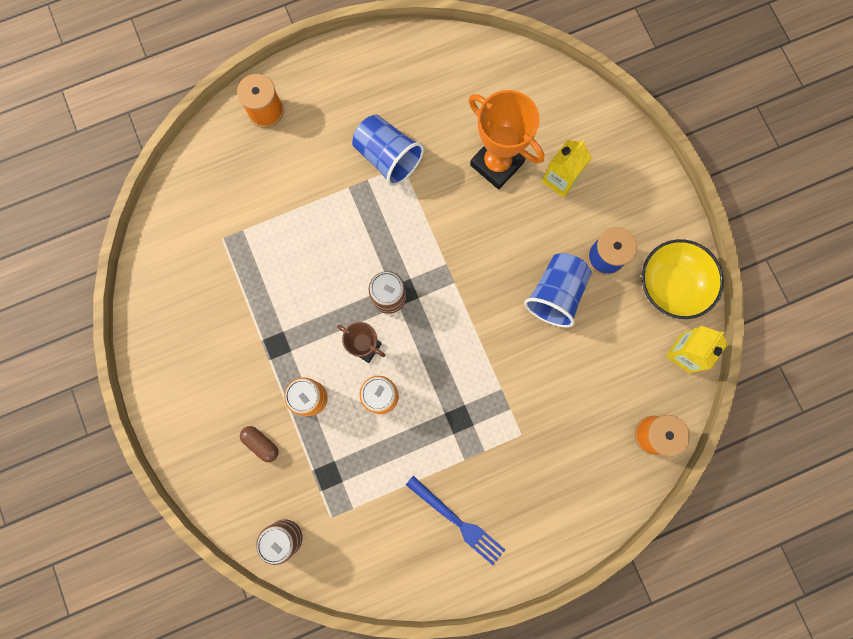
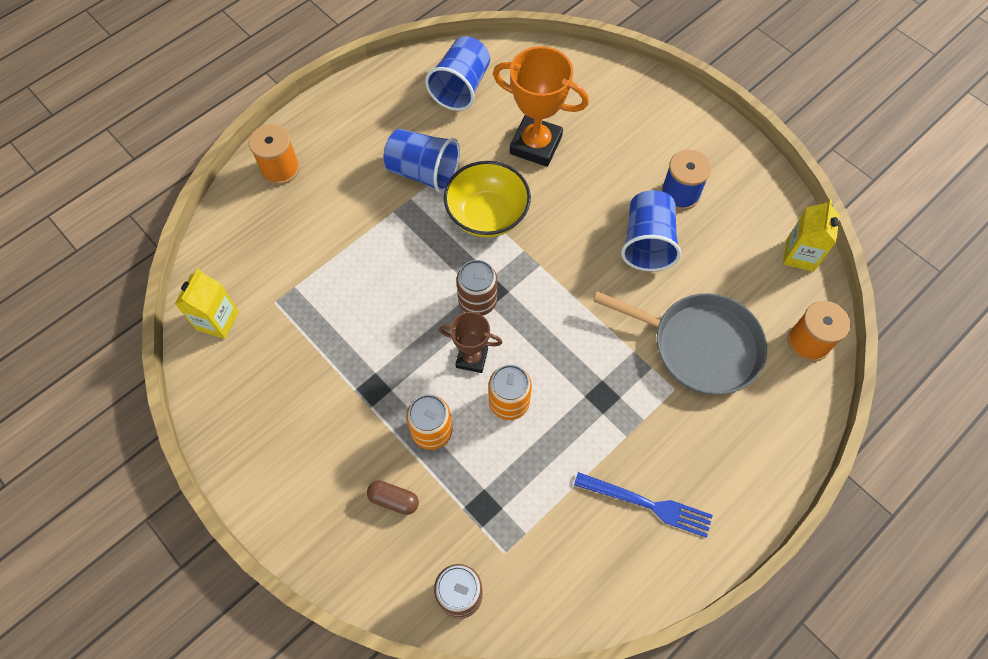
camera: 20 degrees left, 15 degrees down
yellow carton [542,140,592,198] -> yellow carton moved to [175,269,239,339]
yellow bowl [642,239,724,319] -> yellow bowl moved to [444,161,531,237]
none -> blue cup [425,36,490,111]
none -> grey pan [593,291,767,395]

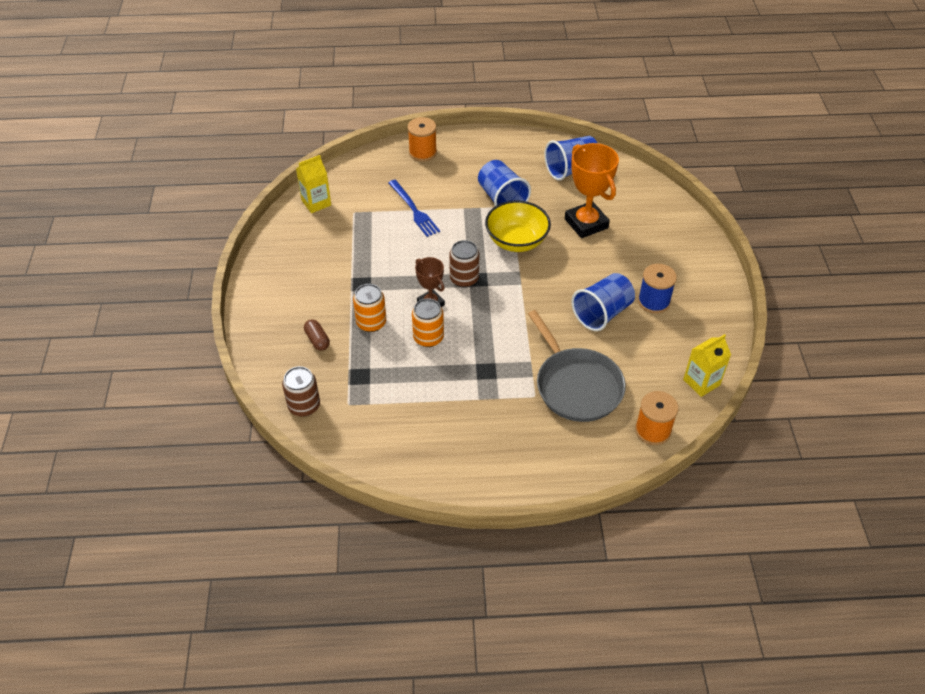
camera: 40 degrees right, 15 degrees down
blue fork [574,472,713,538] -> blue fork moved to [388,180,440,237]

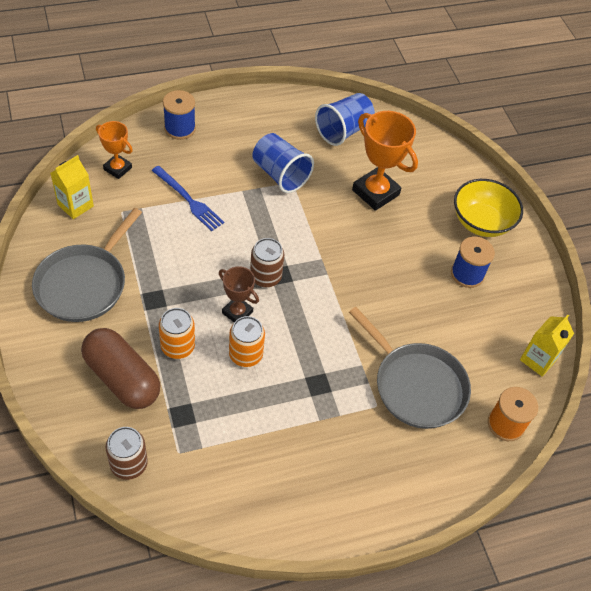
camera: 20 degrees left, 5 degrees up
brown capsule [304,319,330,351] -> brown capsule [81,328,161,409], size x2.25
orange spool [407,117,437,162] -> blue spool [163,90,196,140]
yellow bowl [485,201,551,252] -> yellow bowl moved to [454,179,523,237]
blue cup [572,273,635,331] -> none
none -> grey pan [32,208,142,322]
none -> orange trophy [96,121,133,179]

